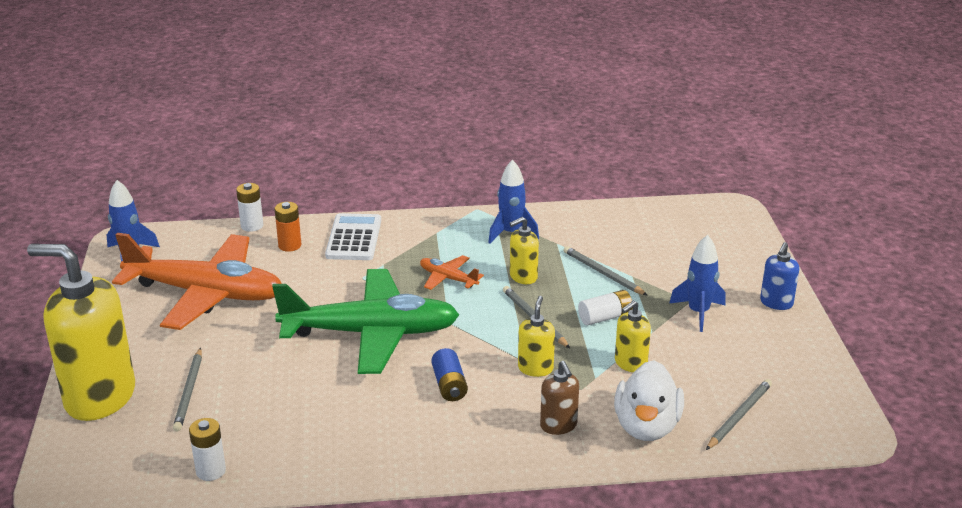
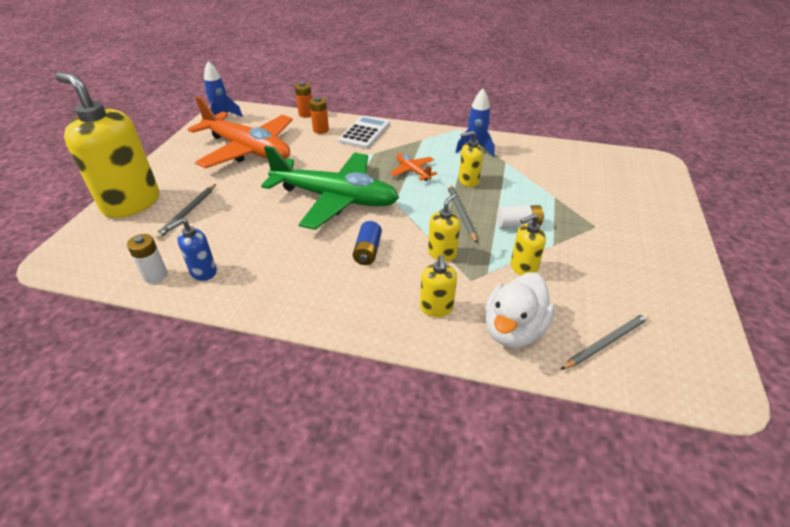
camera: 20 degrees right, 10 degrees up
white battery [236,183,263,232] -> orange battery [295,82,312,118]
brown soap dispenser [540,361,579,435] -> yellow soap dispenser [420,255,457,317]
grey pencil [564,246,648,296] -> none
blue rocket [669,235,726,332] -> none
blue soap dispenser [760,242,799,310] -> blue soap dispenser moved to [167,218,217,281]

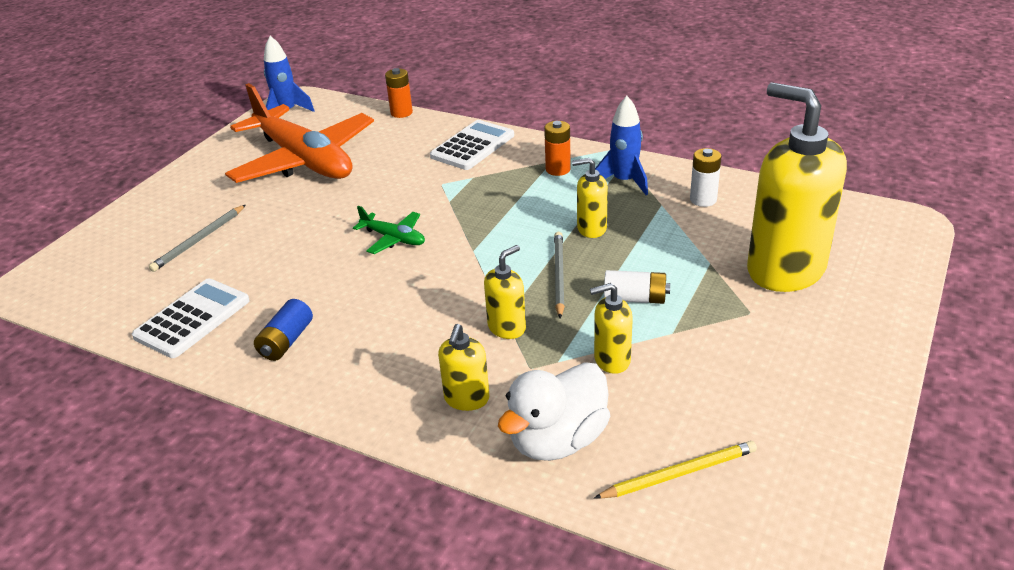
camera: 15 degrees right, 5 degrees down
yellow soap dispenser [55,72,159,218] -> yellow soap dispenser moved to [747,83,847,292]
white battery [127,234,168,284] -> white battery moved to [690,148,721,207]
blue soap dispenser [167,218,217,281] -> white calculator [132,278,250,358]
green plane [261,146,399,230] -> green plane [353,206,425,254], size x0.42
orange battery [309,97,329,134] -> orange battery moved to [544,121,571,176]
blue battery [353,221,382,265] -> blue battery moved to [254,299,313,361]
orange plane [390,153,437,181] -> none
grey pencil [560,313,649,370] -> yellow pencil [594,441,757,499]

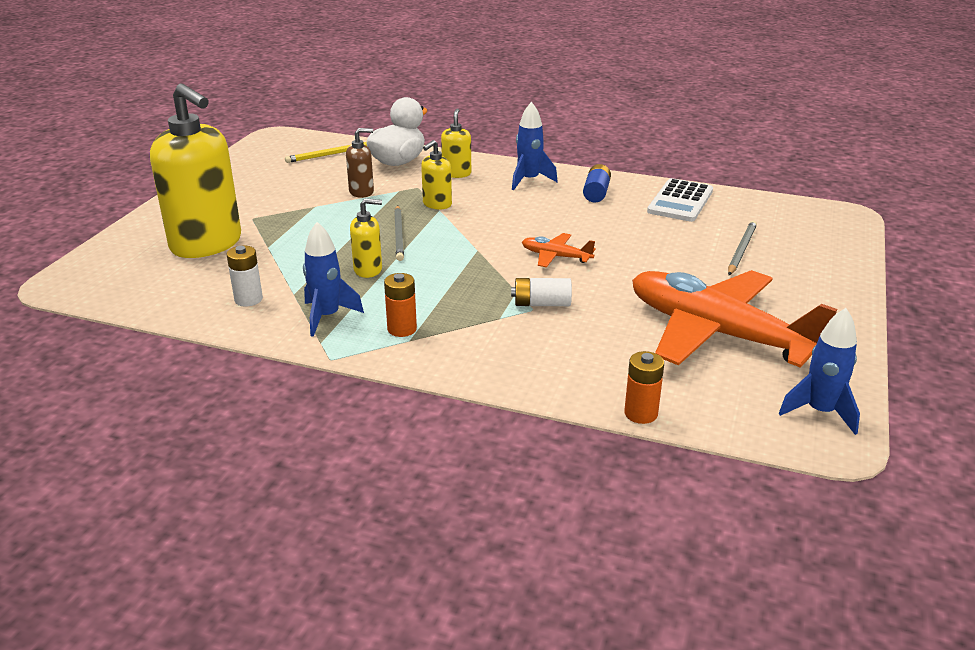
camera: 170 degrees right, 5 degrees down
green plane [353,206,425,254] -> orange plane [522,233,596,268]
white calculator [430,120,514,170] -> none
yellow soap dispenser [590,283,633,374] -> brown soap dispenser [346,128,374,198]
white battery [604,270,670,304] -> white battery moved to [511,278,572,306]
none -> blue rocket [512,102,558,190]

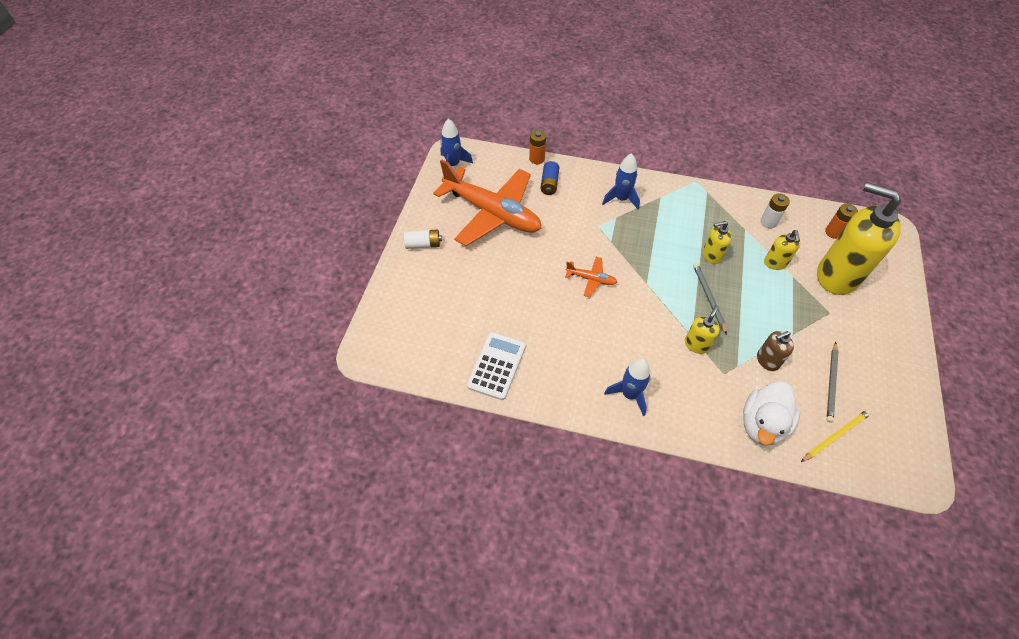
camera: 175 degrees right, 25 degrees up
blue rocket [303,222,364,337] -> blue rocket moved to [602,153,640,210]
orange battery [384,273,417,337] -> orange battery moved to [825,204,858,239]
yellow soap dispenser [441,108,471,178] -> yellow soap dispenser moved to [764,230,801,270]
white battery [511,278,572,306] -> white battery moved to [404,230,442,249]
blue battery [583,164,611,202] -> blue battery moved to [540,161,559,195]
grey pencil [728,221,757,275] -> grey pencil moved to [827,342,839,423]

